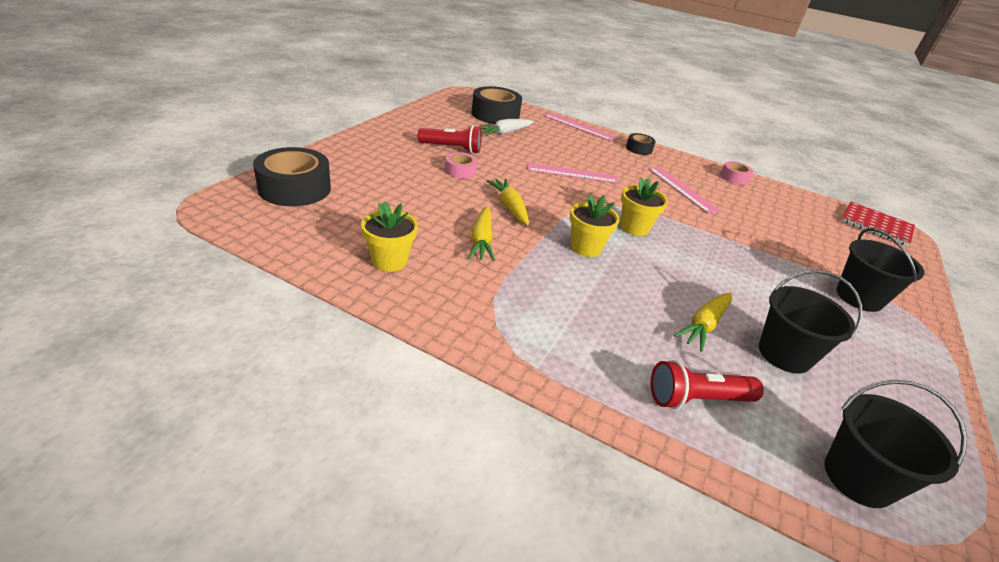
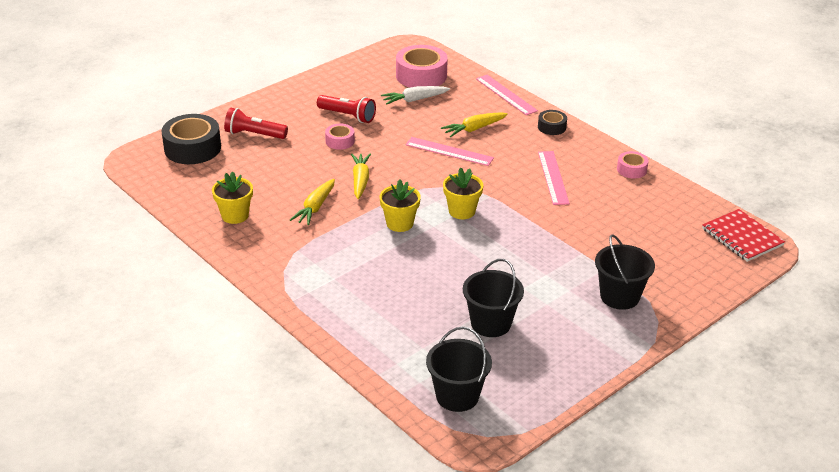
camera: 25 degrees right, 0 degrees up
black tape [471,86,522,124] -> pink tape [396,45,448,87]
red flashlight [651,360,764,409] -> red flashlight moved to [224,108,288,139]
yellow carrot [674,293,732,352] -> yellow carrot moved to [441,112,508,137]

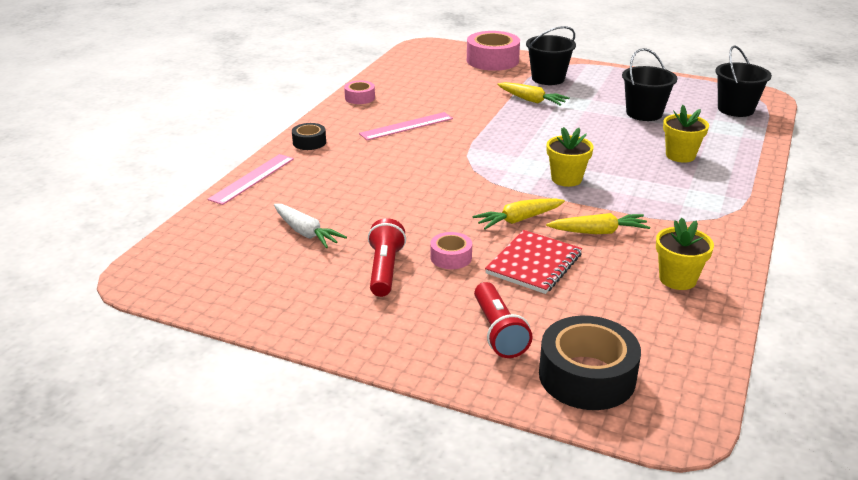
camera: 115 degrees left, 5 degrees down
pink tape [396,45,448,87] -> pink tape moved to [467,31,520,71]
pink ruler [405,137,494,166] -> none
yellow carrot [441,112,508,137] -> yellow carrot moved to [497,82,570,106]
yellow flower pot [443,167,483,219] -> yellow flower pot moved to [663,105,709,163]
red notebook [702,209,785,262] -> red notebook moved to [485,230,582,294]

